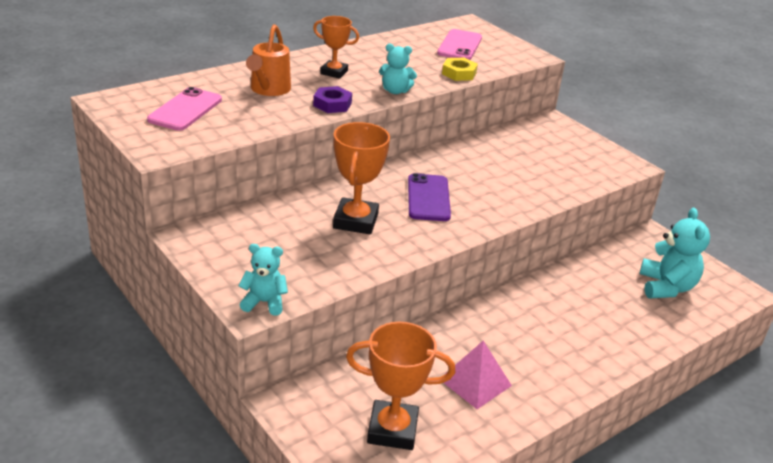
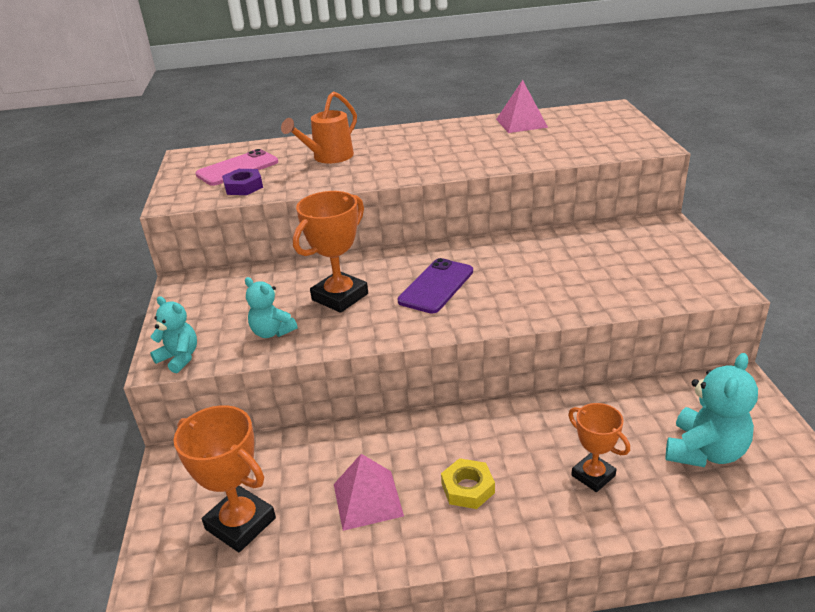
camera: 35 degrees right, 0 degrees up
orange trophy [313,16,359,79] -> orange trophy moved to [568,403,630,492]
purple nut [313,86,352,113] -> purple nut moved to [222,169,263,195]
turquoise teddy bear [379,44,417,94] -> turquoise teddy bear moved to [245,277,297,338]
pink phone [437,29,482,60] -> none
yellow nut [442,58,478,81] -> yellow nut moved to [441,458,495,509]
none -> pink pyramid [496,80,548,133]

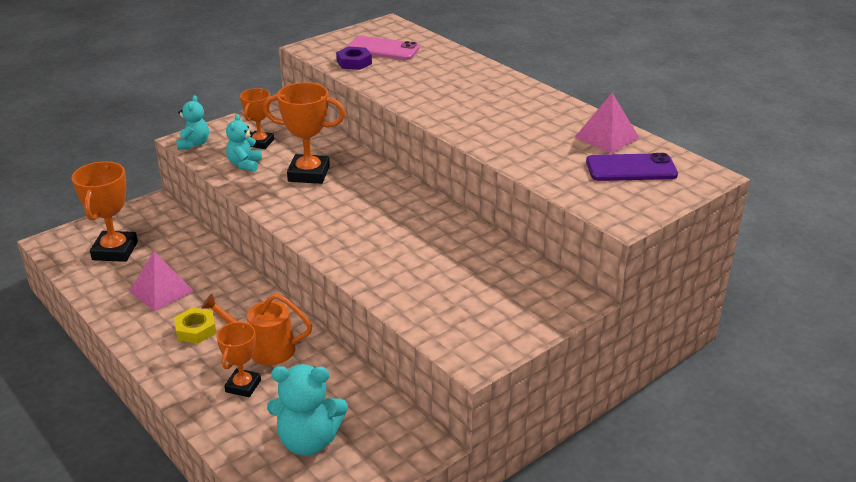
camera: 55 degrees right, 0 degrees up
orange watering can [281,92,357,163] -> orange watering can moved to [201,294,312,365]
purple phone [397,258,473,314] -> purple phone moved to [586,153,678,181]
none -> orange trophy [240,88,274,149]

